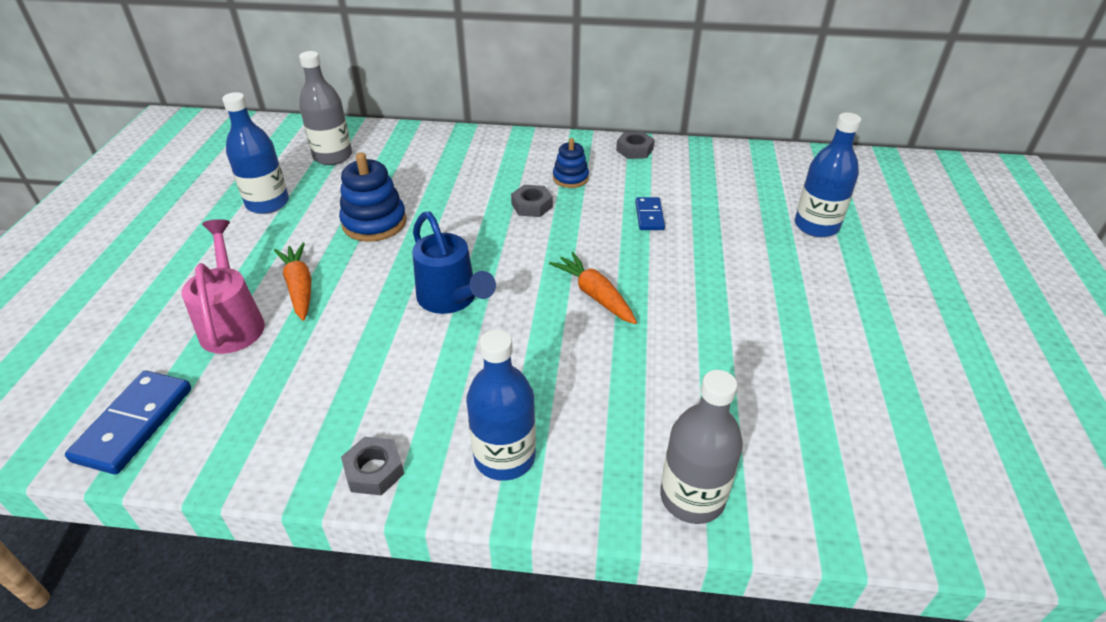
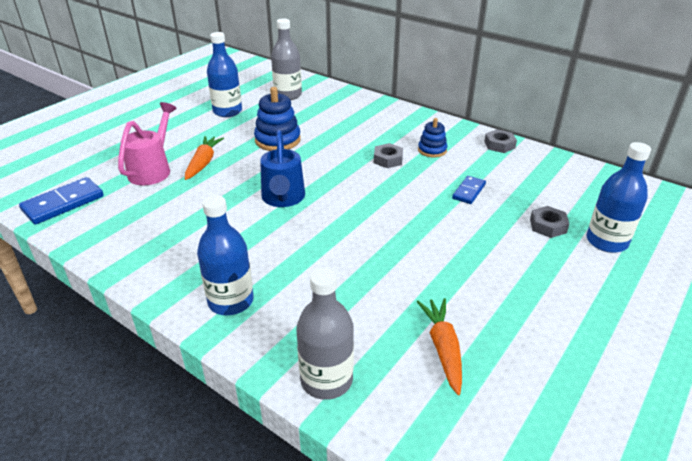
camera: 30 degrees right, 5 degrees down
grey nut [341,437,404,495] -> grey nut moved to [530,206,569,238]
orange carrot [549,252,637,324] -> orange carrot moved to [417,298,462,395]

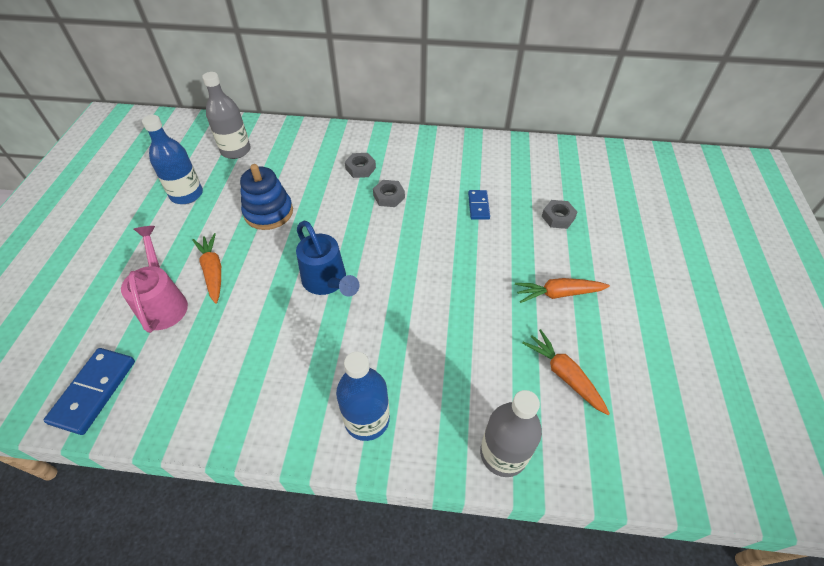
camera: 30 degrees left, 15 degrees up
blue stacking toy [418,118,447,158] -> none
grey nut [484,129,517,153] -> grey nut moved to [345,153,376,178]
blue bottle [586,142,651,253] -> none
none -> orange carrot [515,278,610,303]

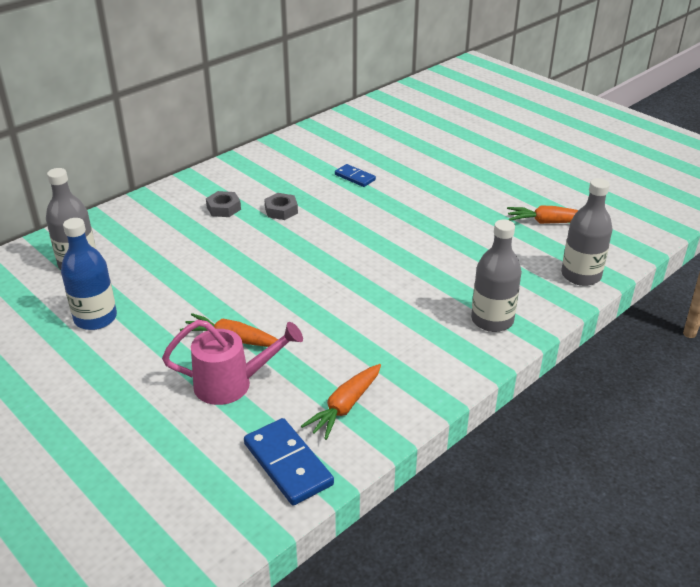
camera: 50 degrees left, 15 degrees down
pink watering can [121,226,188,333] -> pink watering can turned 150 degrees clockwise [162,320,303,405]
blue stacking toy [240,164,293,230] -> none
blue watering can [296,221,359,297] -> none
blue bottle [336,351,390,441] -> grey bottle [471,219,522,332]
orange carrot [515,278,610,303] -> orange carrot moved to [301,364,381,440]
grey nut [542,200,577,229] -> none

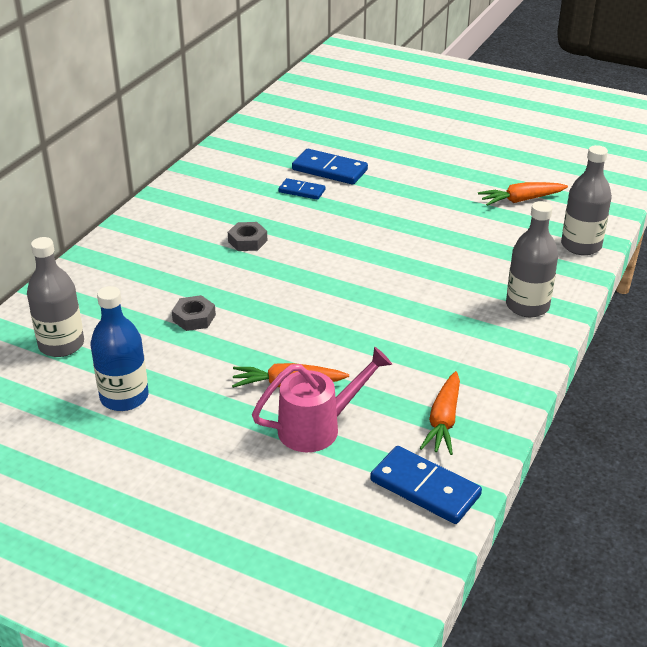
camera: 20 degrees left, 0 degrees up
grey nut [206,191,241,217] -> grey nut moved to [172,295,216,331]
none -> blue domino [292,149,368,185]

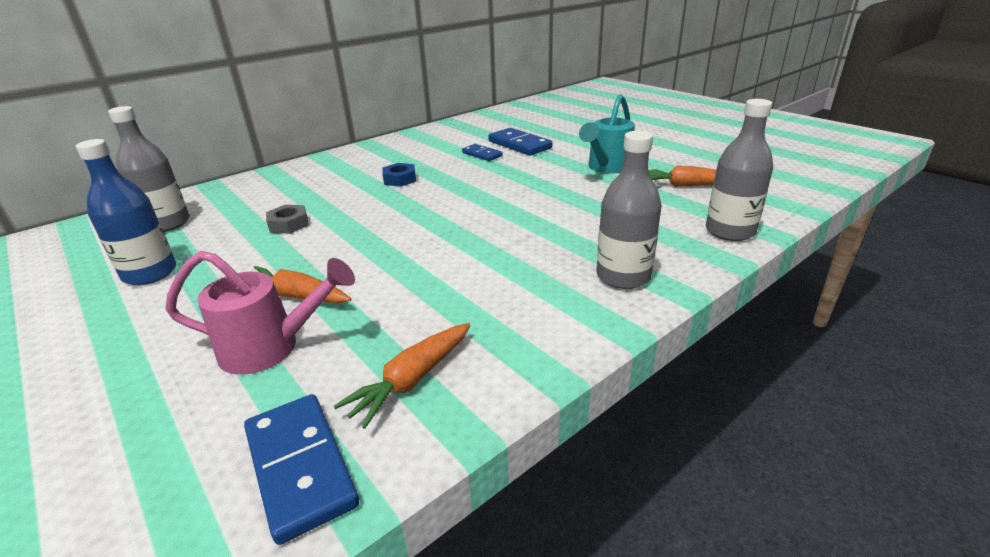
camera: 25 degrees right, 5 degrees down
grey nut [228,222,267,251] -> blue nut [382,163,416,187]
none -> turquoise watering can [579,94,635,174]

